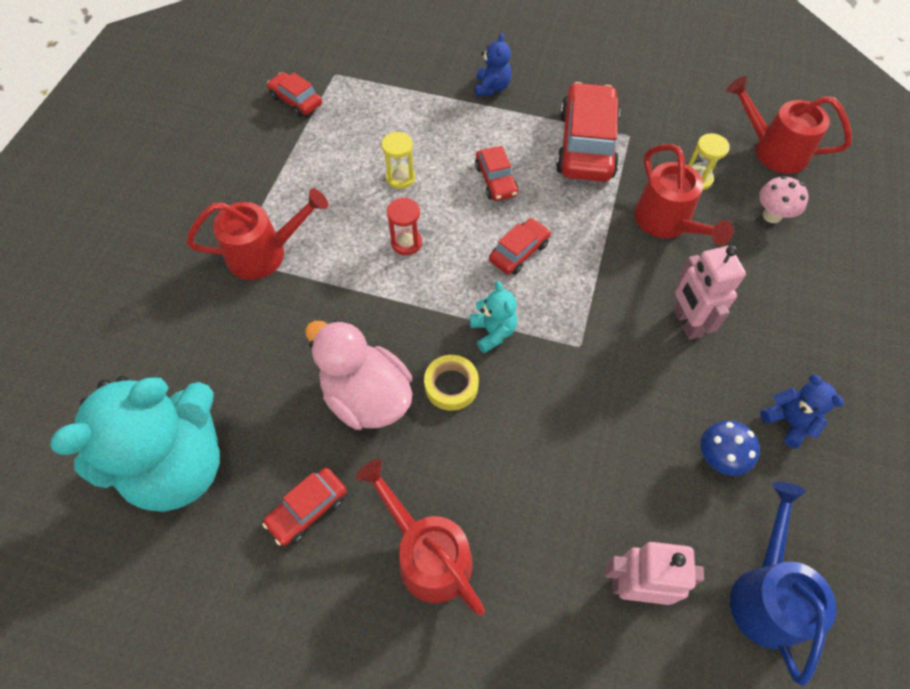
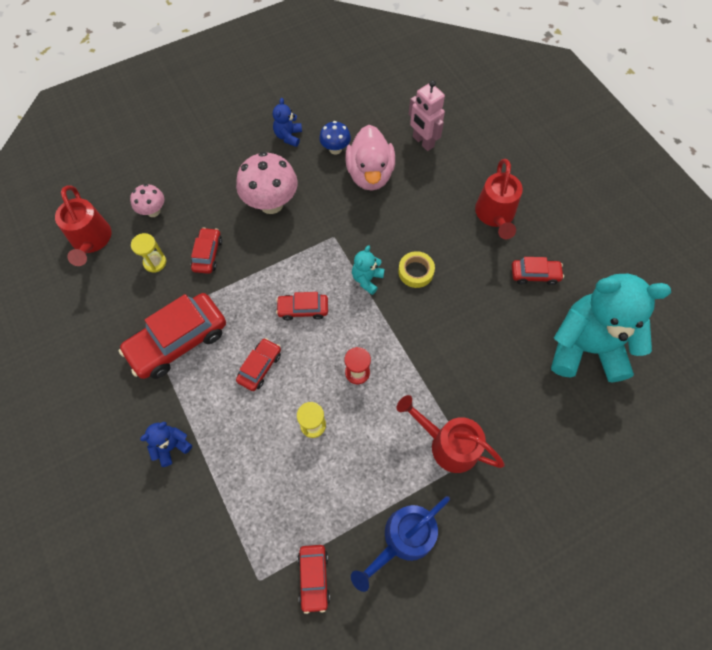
camera: 135 degrees left, 5 degrees up
pink duck [305,320,412,430] -> pink duck moved to [345,125,395,191]
red watering can [634,144,734,245] -> red car [191,227,222,274]
pink robot [674,245,746,340] -> pink mushroom [236,152,298,214]
blue watering can [730,482,837,686] -> blue watering can moved to [351,496,450,592]

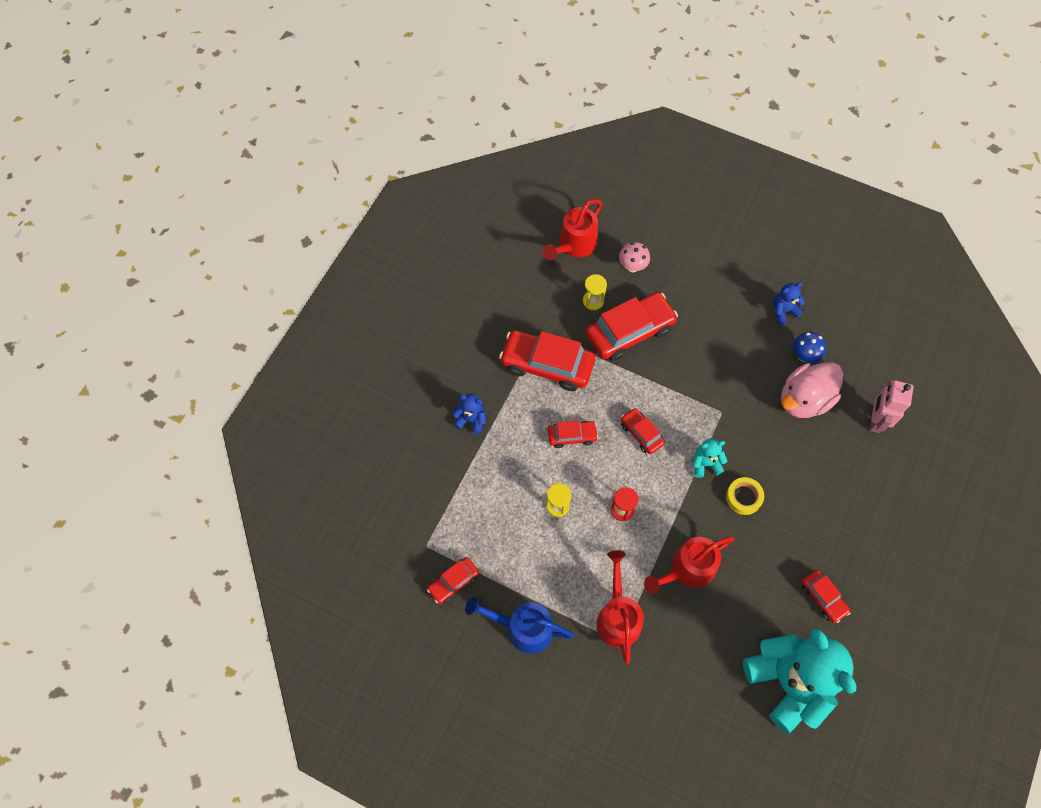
camera: 55 degrees right, 0 degrees up
red car [191,227,222,274] -> red car [585,292,678,361], size x1.92
pink mushroom [236,152,298,214] -> none
red watering can [475,159,523,239] -> red watering can moved to [644,536,734,594]

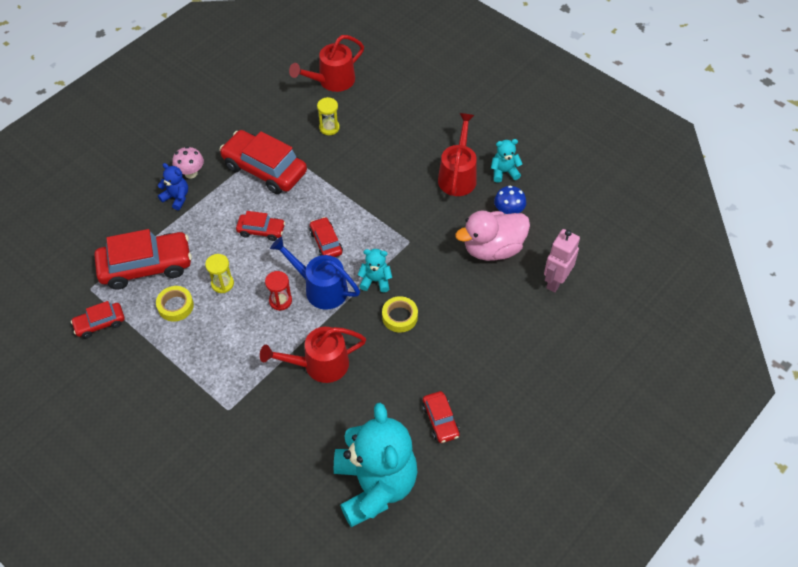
camera: 15 degrees right, 10 degrees down
blue watering can [465,597,574,654] -> blue watering can moved to [270,237,360,310]
red car [585,292,678,361] -> red car moved to [94,229,192,290]
red watering can [597,550,644,664] -> red watering can moved to [438,113,477,196]
pink mushroom [619,242,650,272] -> pink mushroom moved to [172,146,204,179]
blue teddy bear [773,282,805,325] -> turquoise teddy bear [491,139,522,183]
none -> yellow tape [156,286,194,322]

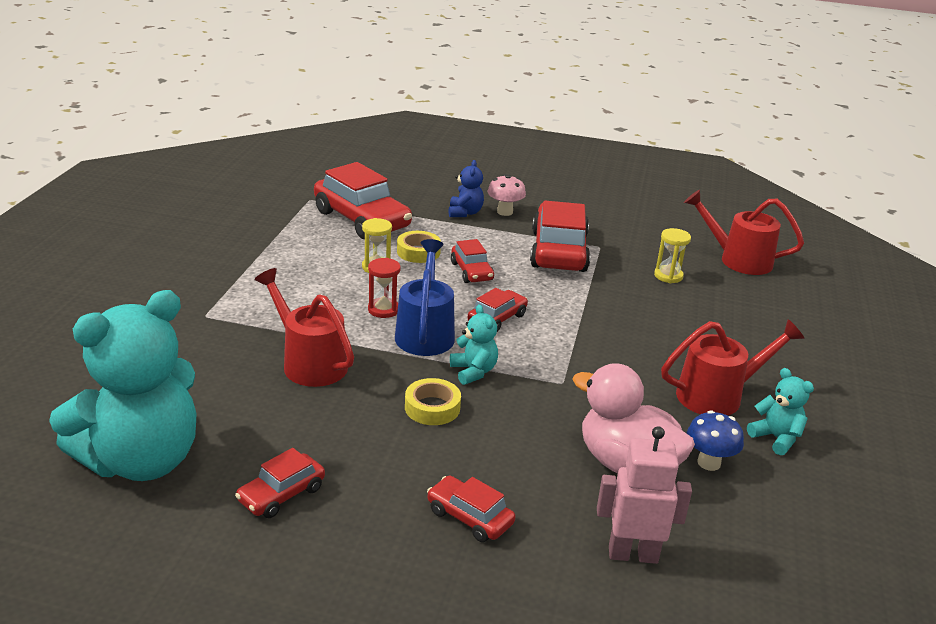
camera: 60 degrees right, 25 degrees down
red car [71,301,125,338] -> red car moved to [427,475,515,542]
yellow tape [156,286,194,322] -> yellow tape moved to [397,231,441,263]

